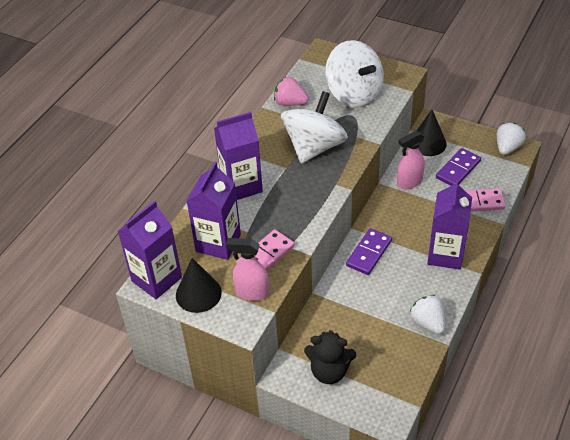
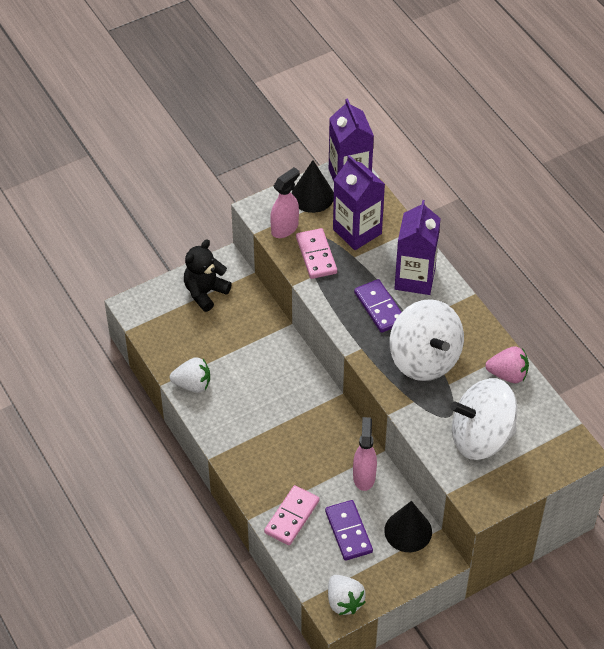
camera: 120 degrees right, 5 degrees up
pink strawberry [274,77,309,106] -> pink strawberry turned 45 degrees clockwise [486,346,529,383]
purple domino [346,228,392,275] -> purple domino moved to [354,279,401,333]
purple carton [427,179,472,269] -> none

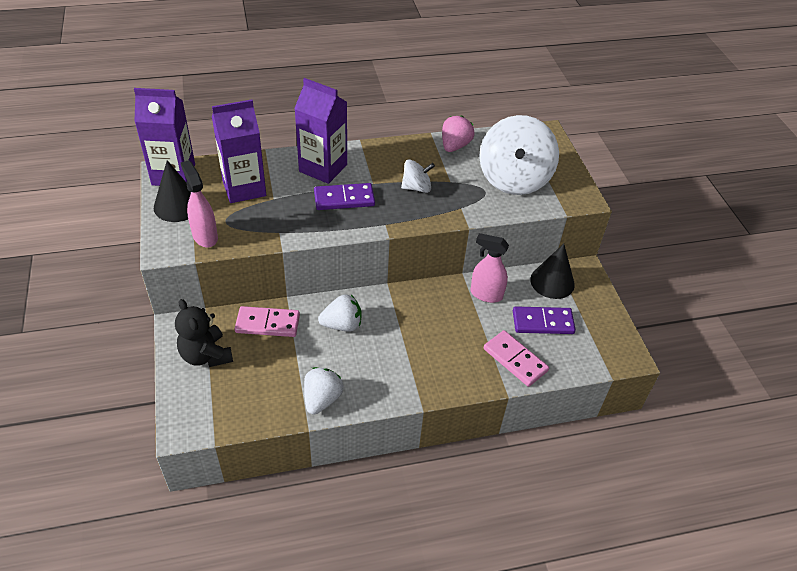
camera: 75 degrees left, 5 degrees down
pink domino [296,228,337,279] -> pink domino moved to [235,306,300,337]
white strawberry [328,575,366,615] -> white strawberry moved to [318,294,361,331]
white spinning top [390,299,464,381] -> white spinning top [401,159,435,193], size x0.50

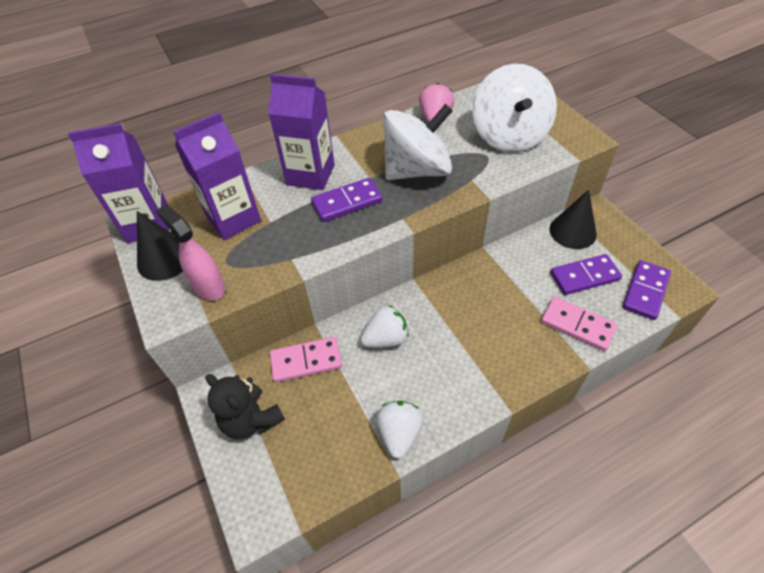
camera: 10 degrees left, 5 degrees up
white spinning top [401,159,435,193] -> white spinning top [383,104,453,180], size x2.01
pink spray bottle [470,233,509,303] -> none
none -> purple domino [623,260,671,320]

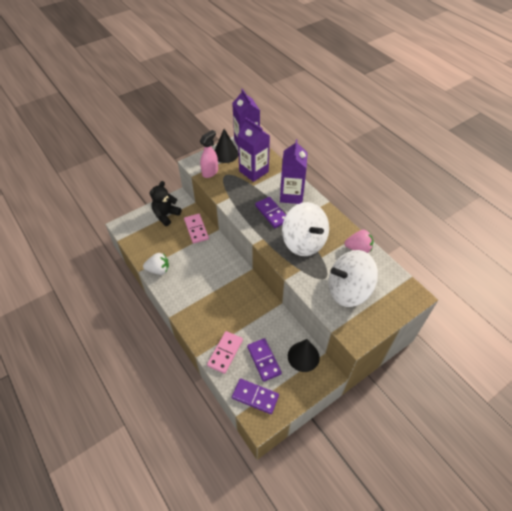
camera: 80 degrees right, 0 degrees up
white strawberry [361,305,409,348] -> none

